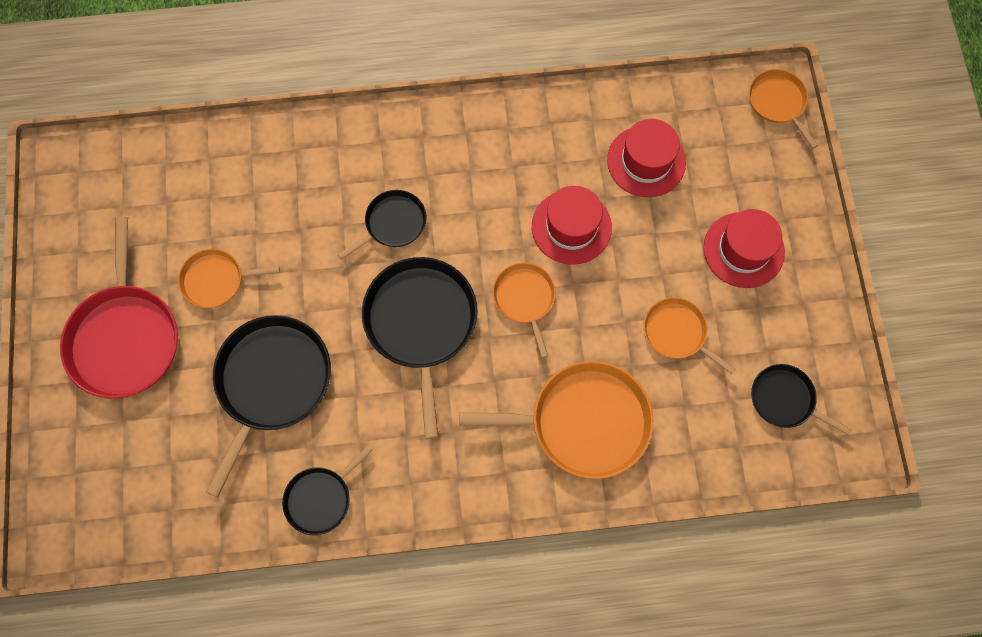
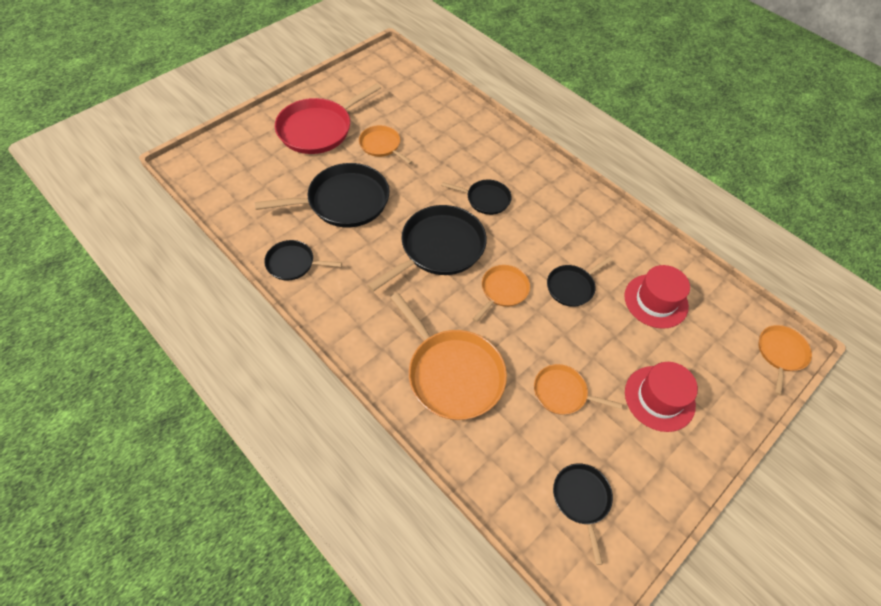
camera: 50 degrees right, 15 degrees down
red hat [532,186,612,265] -> black pan [547,257,612,307]
orange pan [644,297,736,374] -> orange pan turned 75 degrees counterclockwise [534,364,622,415]

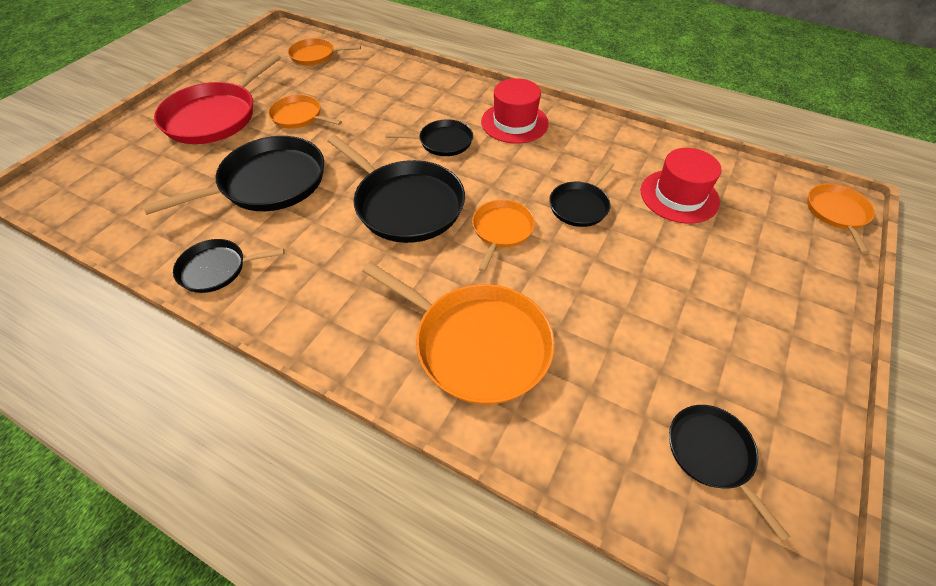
camera: 15 degrees left, 5 degrees down
black pan [367,205,487,292] -> black pan turned 105 degrees clockwise [327,135,465,243]
orange pan [534,364,622,415] -> orange pan moved to [288,38,361,65]
red hat [625,362,698,432] -> red hat moved to [481,78,549,144]

